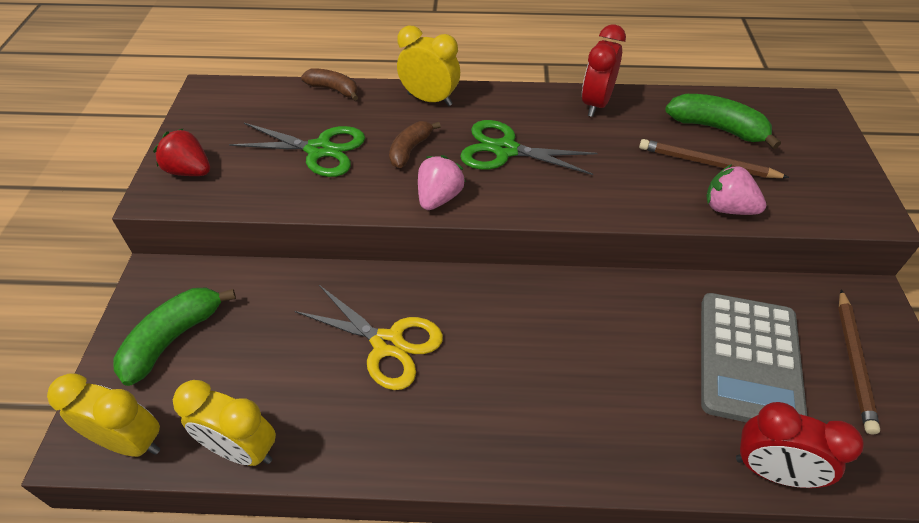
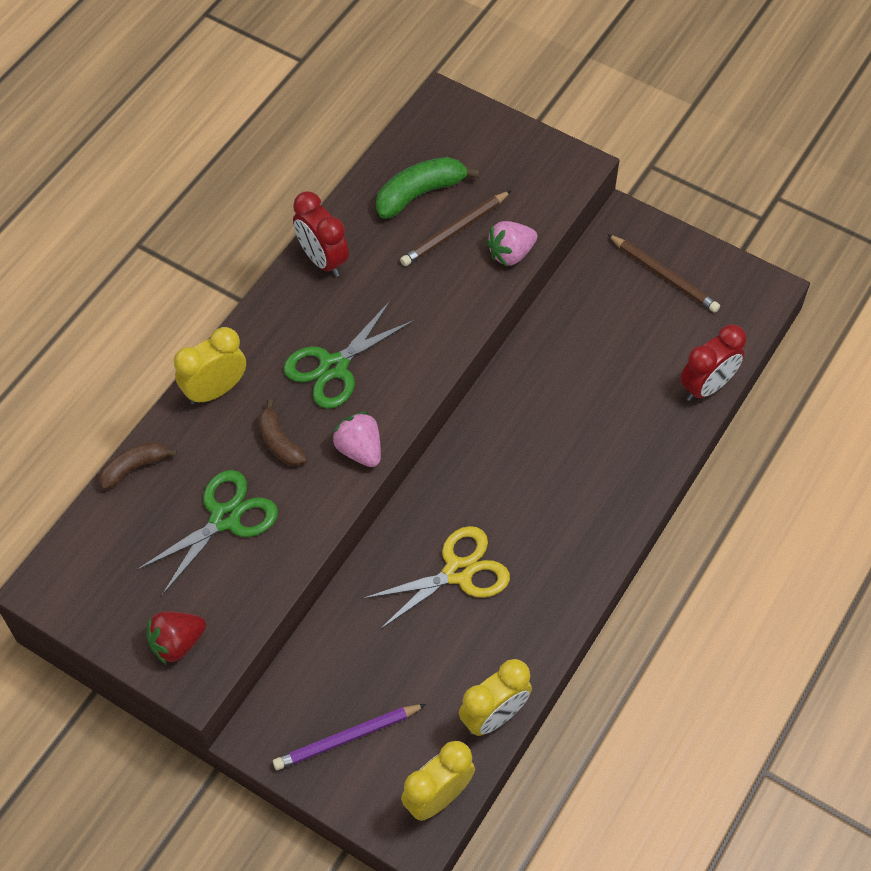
camera: 60 degrees left, 10 degrees up
green banana [114,288,236,386] -> purple pencil [273,704,426,770]
grey calculator [701,293,807,422] -> none

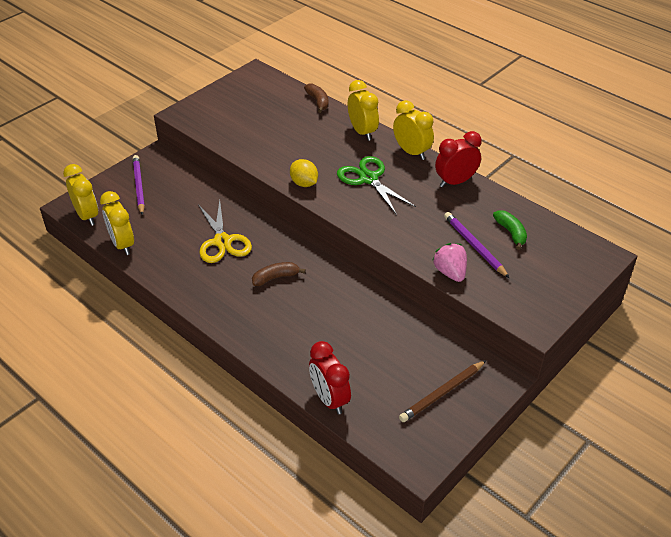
camera: 100 degrees right, 15 degrees down
green scissors [137,470,278,595] -> none
red strawberry [146,611,206,664] -> none
brown banana [258,400,308,466] -> brown banana moved to [252,262,306,286]
pink strawberry [331,412,381,467] -> yellow lemon [290,159,318,187]
green banana [376,157,479,219] -> green banana [493,210,527,250], size x0.65
brown pencil [400,190,512,266] -> purple pencil [444,212,509,278]
none -> yellow clock [393,100,434,160]

